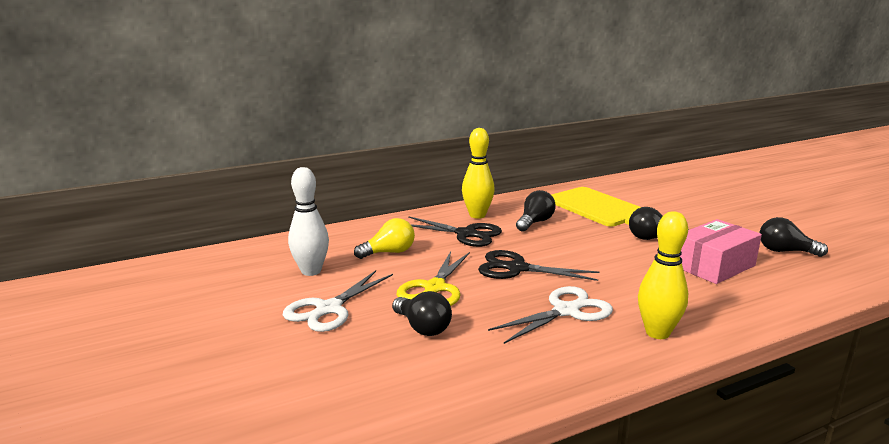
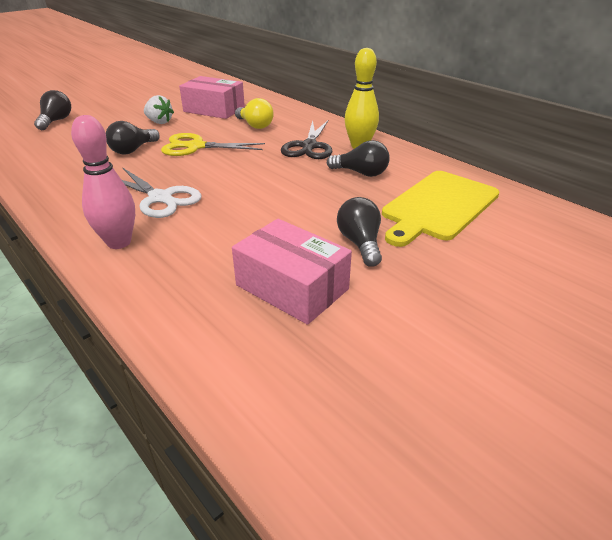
camera: 75 degrees right, 15 degrees up
white scissors [283,270,393,332] -> white strawberry [144,95,174,124]
white bowling pin [288,167,329,276] -> pink box [179,76,245,119]
black scissors [478,250,600,281] -> none
yellow bowling pin [638,211,688,339] -> pink bowling pin [71,115,135,249]
black light bulb [760,217,828,257] -> black light bulb moved to [34,90,71,130]

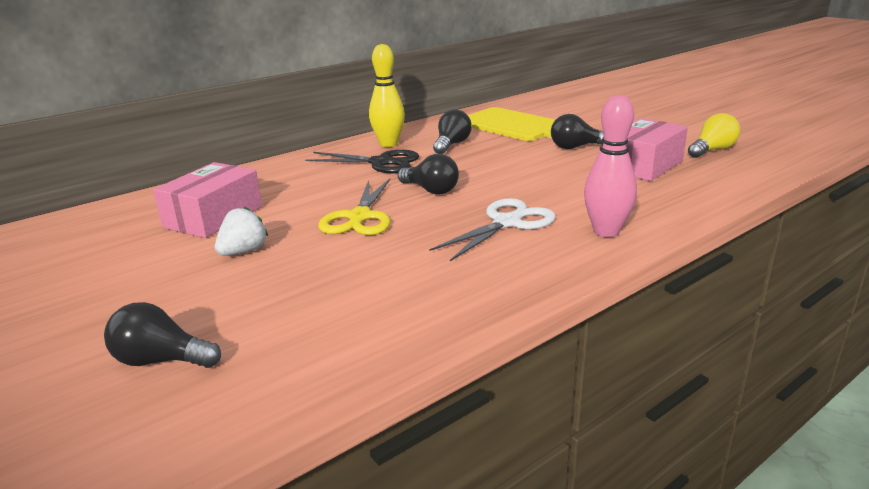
camera: 85 degrees left, 10 degrees down
black light bulb [106,121,160,155] -> black light bulb moved to [398,154,459,194]
yellow light bulb [235,98,274,129] -> yellow light bulb moved to [688,113,740,158]

